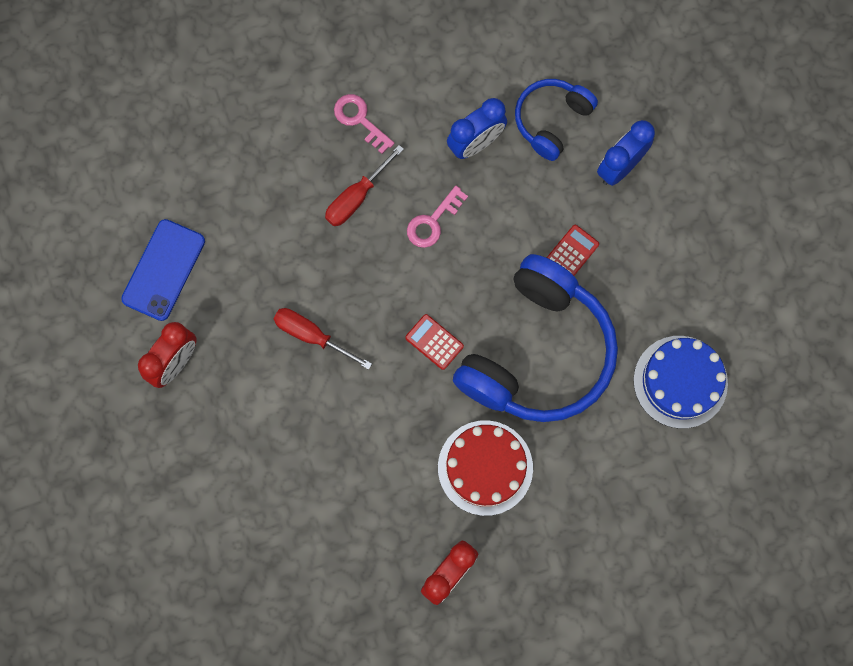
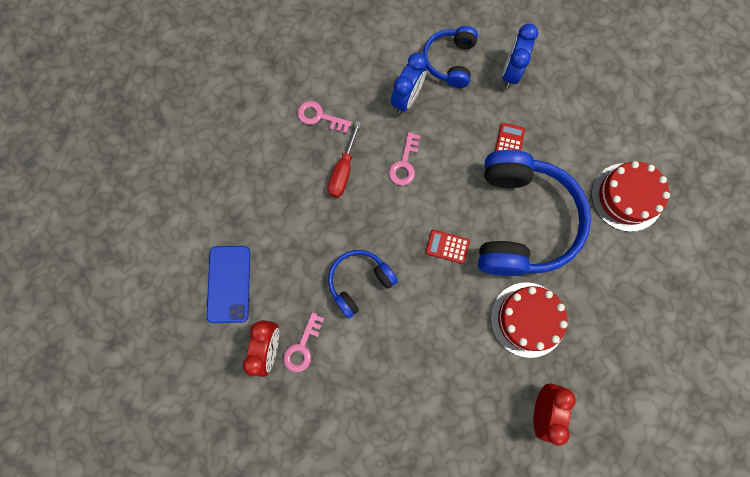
camera: 25 degrees left, 0 degrees up
red screwdriver [274,308,372,370] -> blue headphones [328,250,398,318]
blue cake [633,336,728,429] -> red cake [591,161,670,232]
none -> pink key [283,312,324,373]

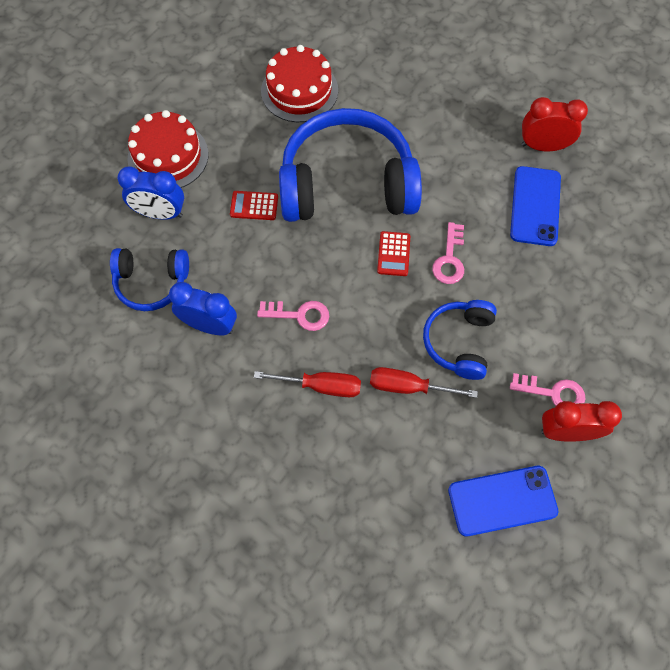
camera: 100 degrees left, 10 degrees down
pink key [297,101,352,133] -> pink key moved to [432,222,464,284]
blue headphones [328,250,398,318] -> blue headphones turned 60 degrees clockwise [423,300,497,380]
red cake [491,282,568,358] -> red cake moved to [127,110,209,188]
none -> red screwdriver [370,367,478,398]
none -> blue phone [510,166,561,246]

